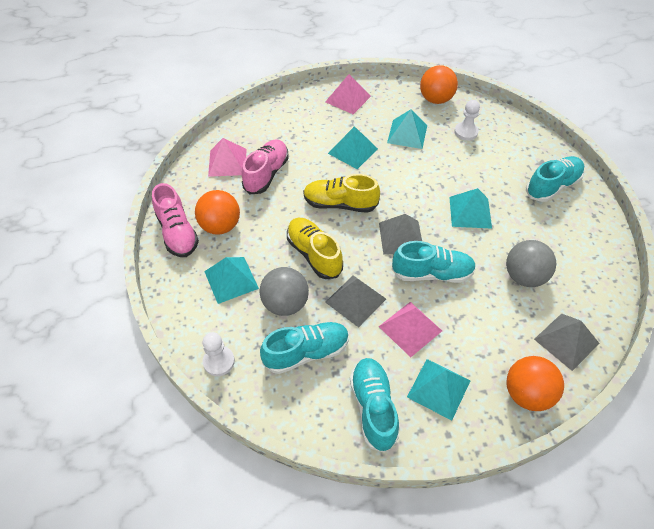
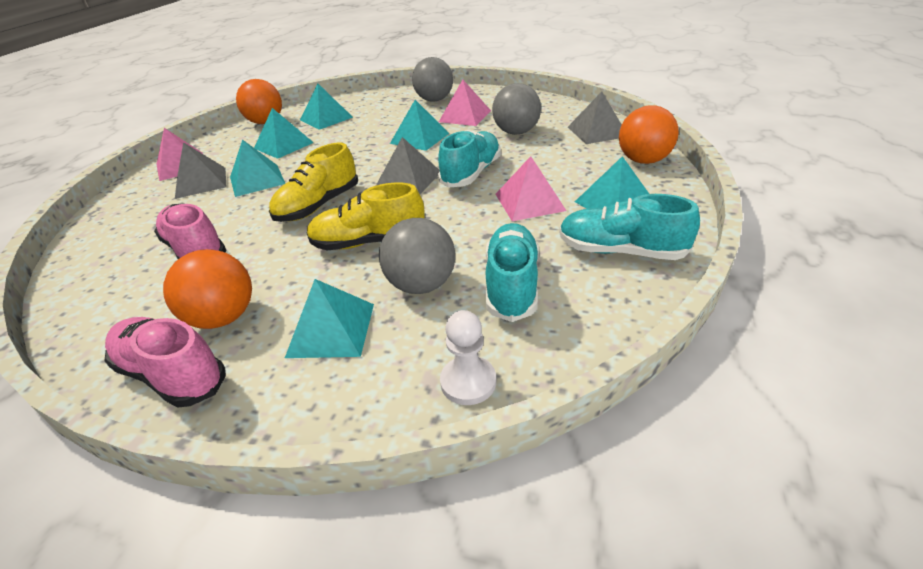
camera: 60 degrees left, 15 degrees down
pink shoe [152,183,199,257] -> pink shoe turned 150 degrees counterclockwise [104,317,226,408]
pink pyramid [208,138,246,177] -> pink pyramid moved to [439,80,491,126]
grey pyramid [325,275,386,328] -> grey pyramid moved to [175,142,227,199]
white pawn [454,100,480,140] -> turquoise pyramid [300,84,353,130]
turquoise shoe [526,156,585,202] -> grey ball [412,57,453,102]

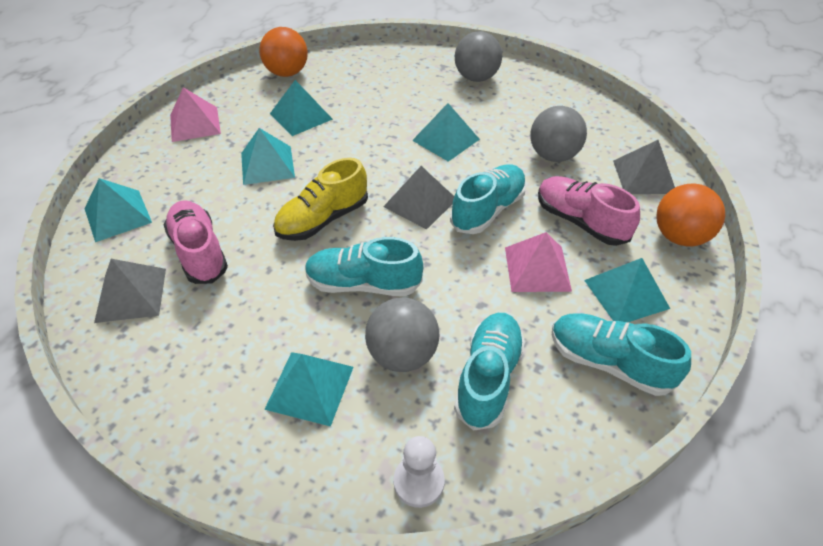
camera: 10 degrees right, 10 degrees up
pink shoe [104,317,226,408] -> pink shoe moved to [538,176,640,246]
orange ball [163,249,252,329] -> none
grey pyramid [175,142,227,199] -> grey pyramid moved to [94,259,166,323]
turquoise pyramid [300,84,353,130] -> turquoise pyramid moved to [84,178,152,242]
yellow shoe [307,182,425,250] -> turquoise shoe [305,237,423,296]
pink pyramid [439,80,491,126] -> none

